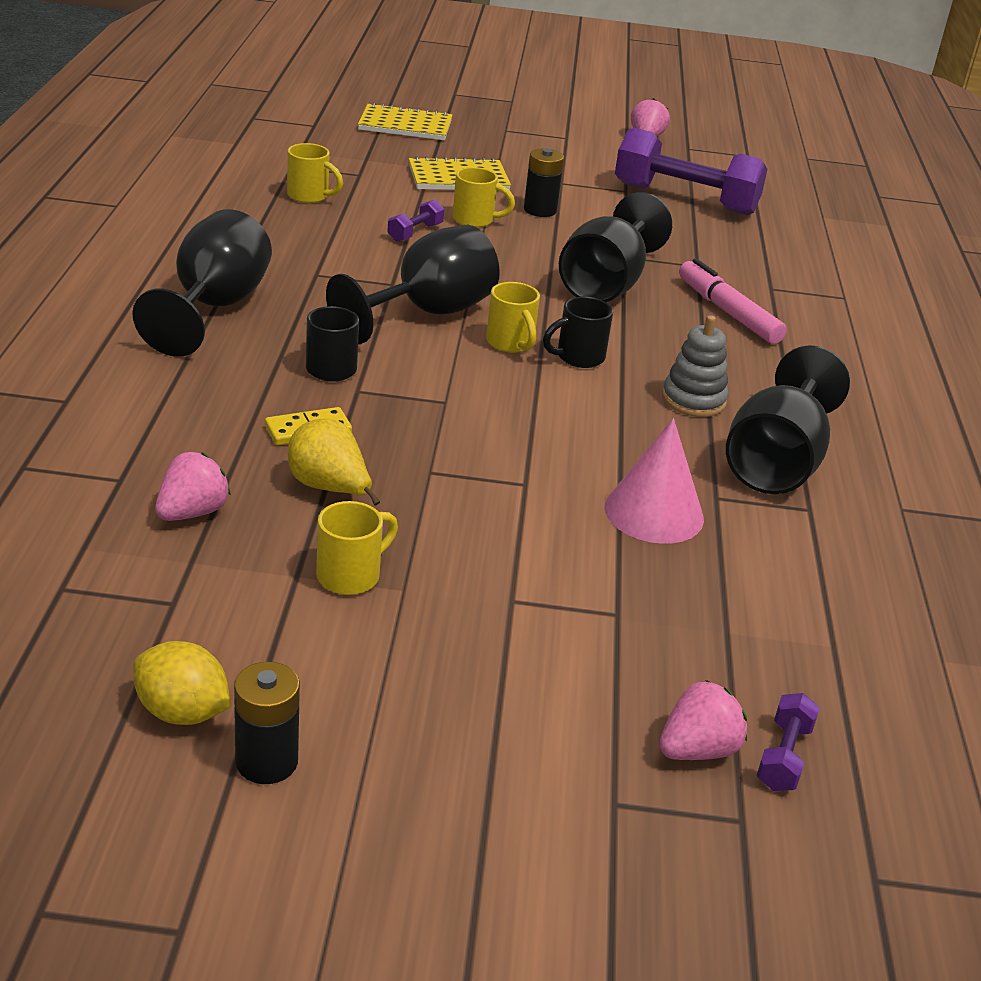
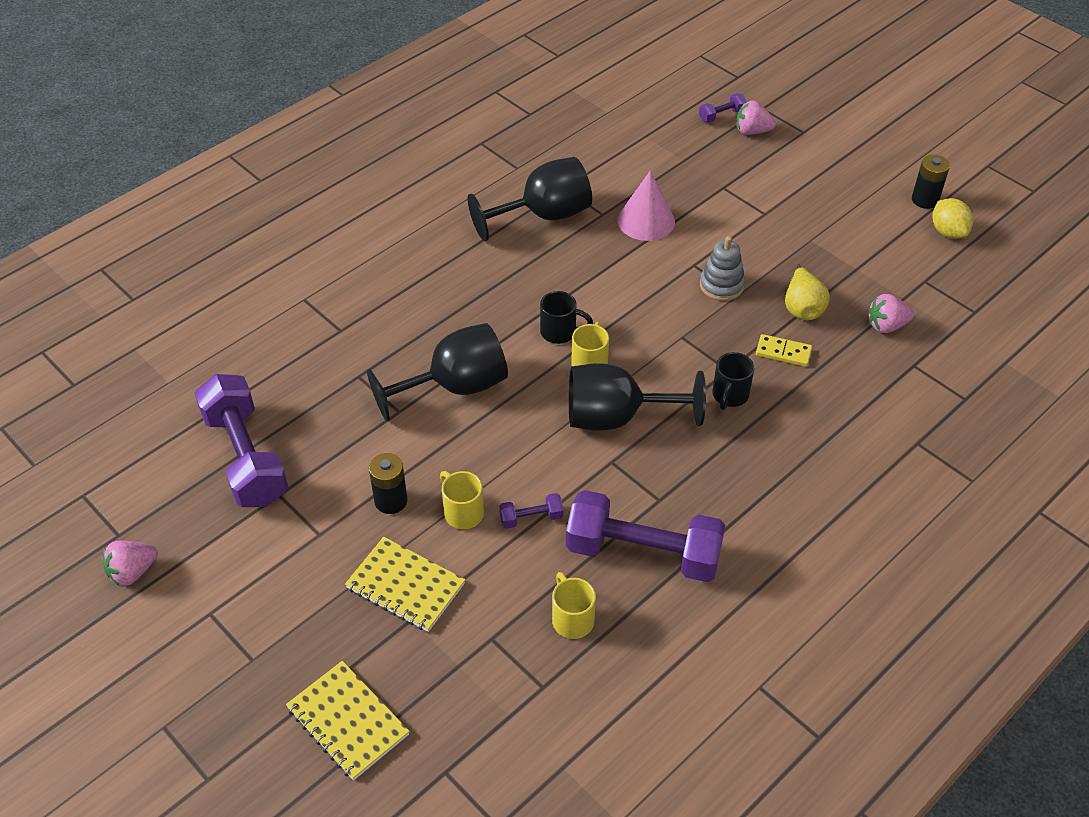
camera: 135 degrees left, 15 degrees up
black goblet [132,209,272,357] -> none
yellow mug [316,501,398,595] -> none
grey stacking toy [662,315,729,417] -> grey stacking toy moved to [700,236,745,301]
pink marker [679,259,787,344] -> none
none -> purple dumbbell [566,490,725,582]

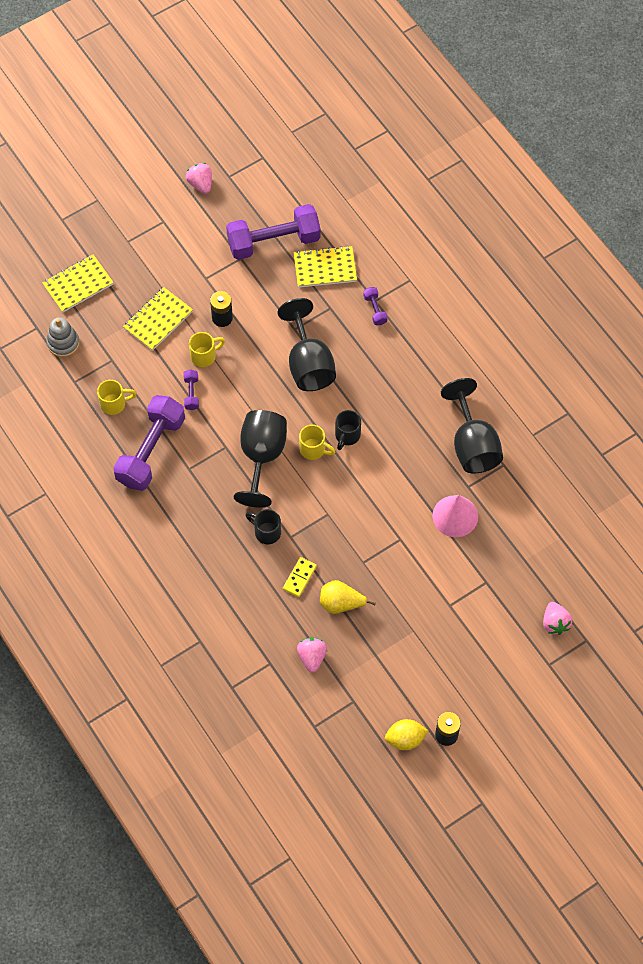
camera: 100 degrees right, 15 degrees up
purple dumbbell [699,93,747,123] -> purple dumbbell moved to [363,287,388,325]
grey stacking toy [700,236,745,301] -> grey stacking toy moved to [47,317,80,357]
pink strawberry [736,101,776,135] -> pink strawberry turned 150 degrees clockwise [543,602,573,635]
none -> yellow notebook [294,246,357,287]

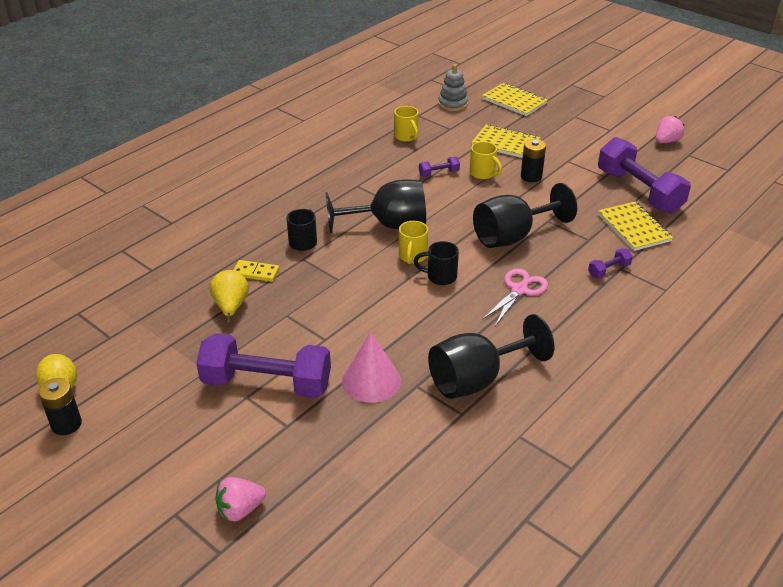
camera: 75 degrees right, 25 degrees down
purple dumbbell [113,395,185,491] -> purple dumbbell moved to [196,333,331,398]
pink strawberry [297,637,327,673] -> none
none -> pink scissors [482,268,548,326]

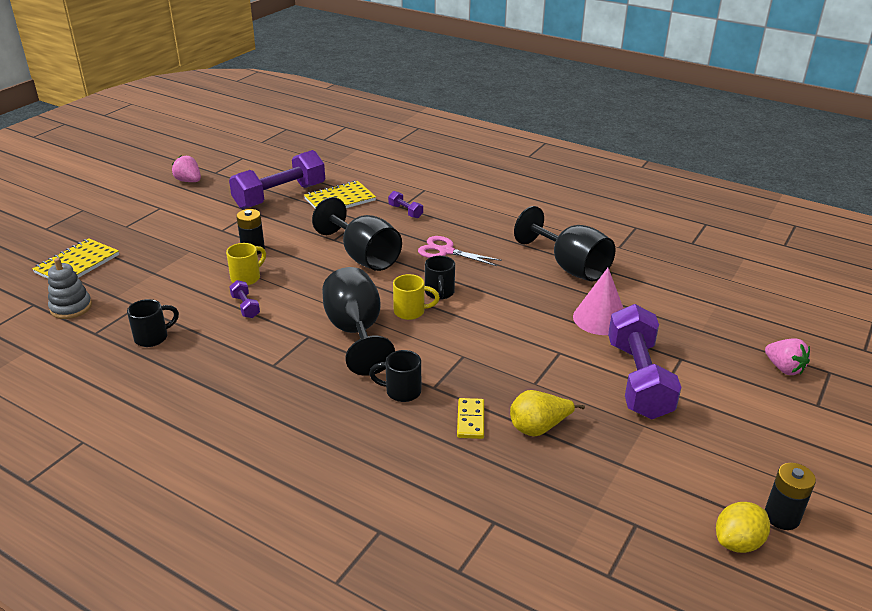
camera: 100 degrees left, 5 degrees down
yellow mug [394,106,419,142] -> black mug [127,299,179,347]
yellow notebook [471,124,540,158] -> none

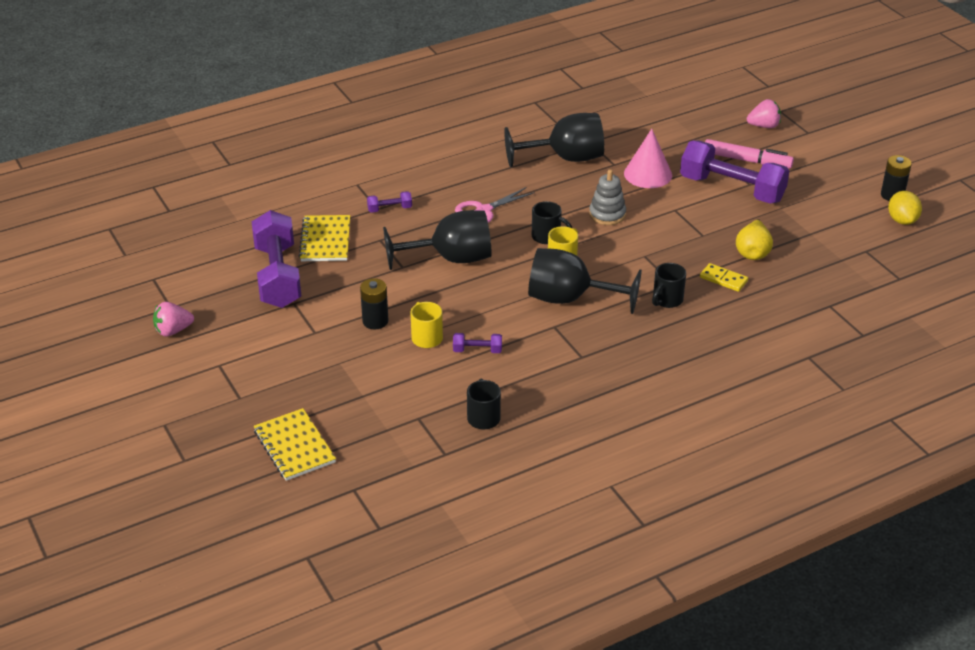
camera: 60 degrees left, 5 degrees up
grey stacking toy [48,258,92,319] -> grey stacking toy moved to [589,169,626,225]
none -> pink marker [705,139,794,169]

